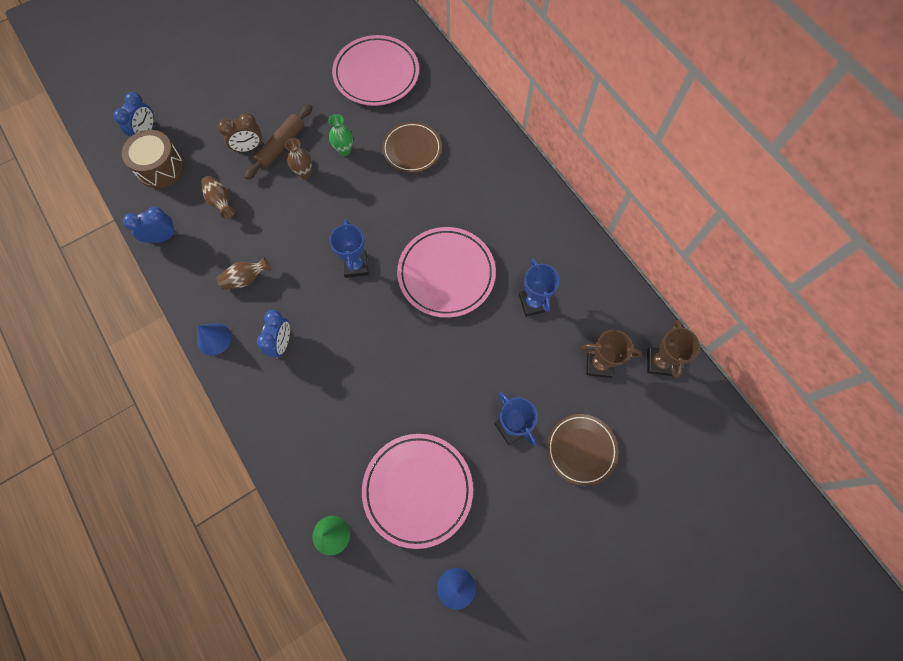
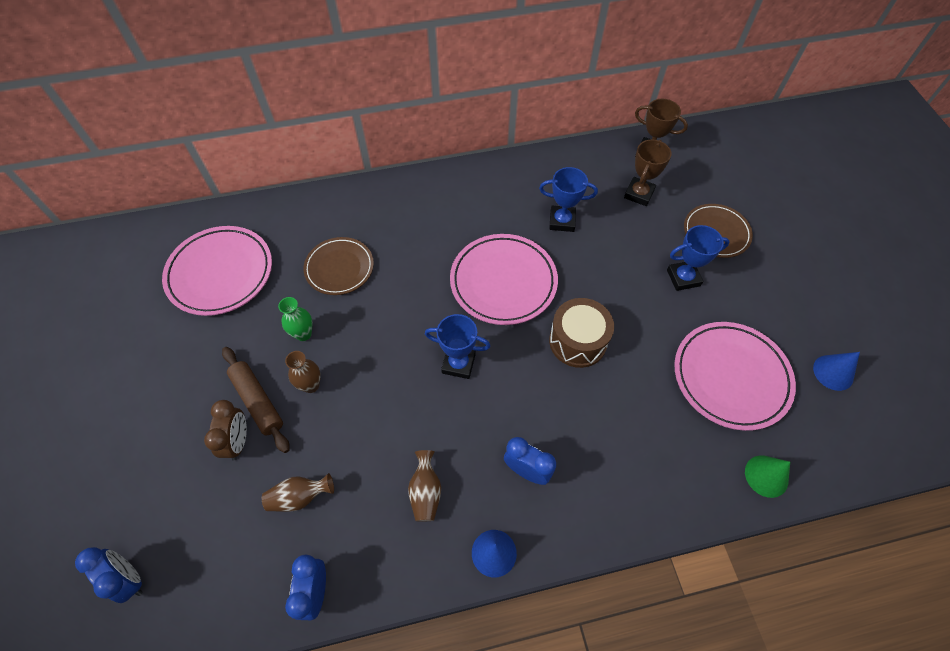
camera: 70 degrees left, 10 degrees down
brown drum [122,130,184,188] -> brown drum moved to [549,298,614,368]

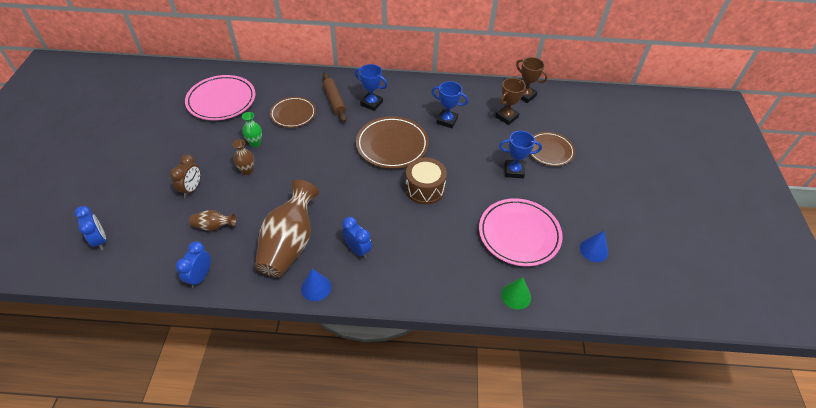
camera: 15 degrees right, 10 degrees down
brown rolling pin [222,347,290,453] -> brown rolling pin moved to [322,72,347,122]
brown vase [408,450,441,522] -> brown vase [255,180,319,278], size x2.22
blue trophy [425,314,491,379] -> blue trophy moved to [355,64,387,111]
pink plate [450,234,558,325] -> brown plate [356,116,429,169]

